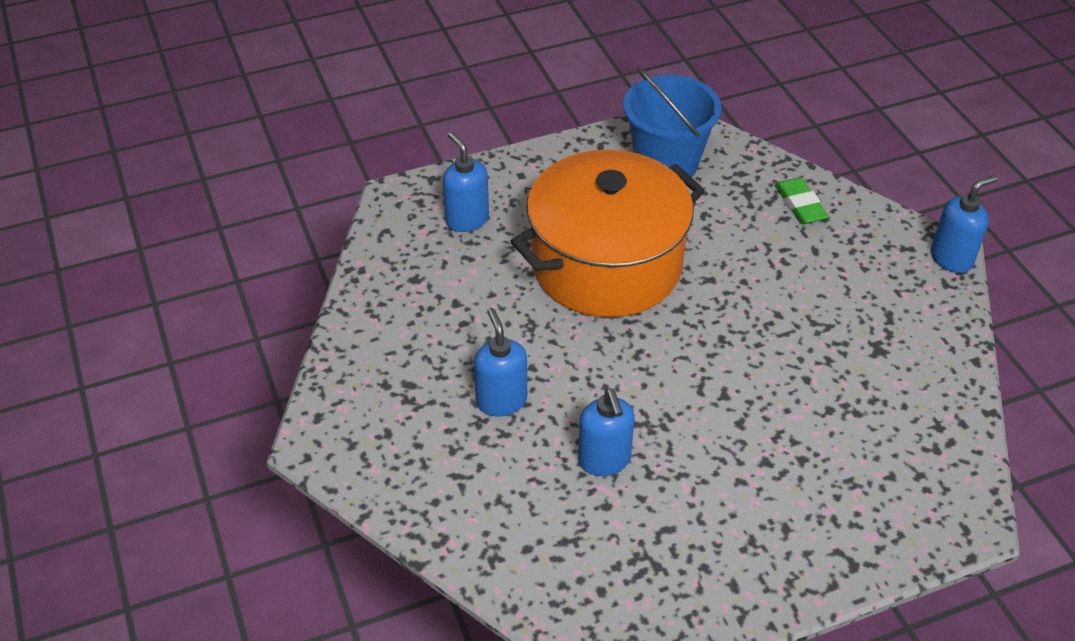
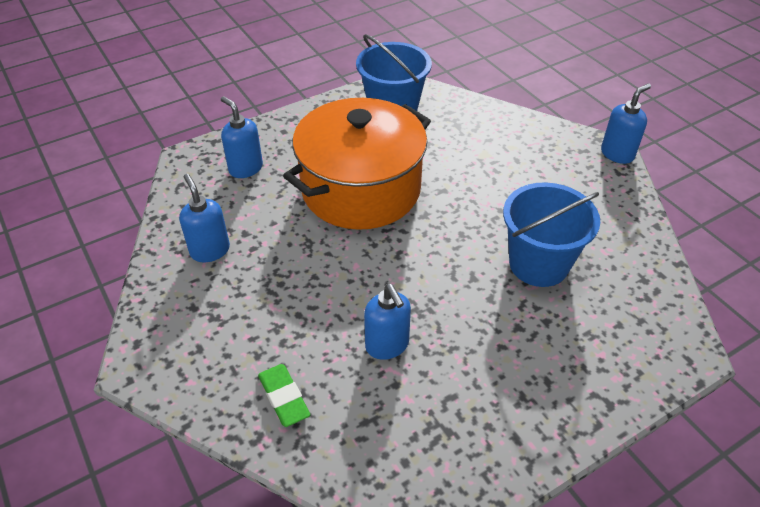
camera: 10 degrees left, 0 degrees up
blue soap dispenser [474,308,527,417] -> blue soap dispenser moved to [179,174,230,262]
green eraser [775,177,829,224] -> green eraser moved to [258,364,310,427]
none -> blue bucket [503,182,600,287]

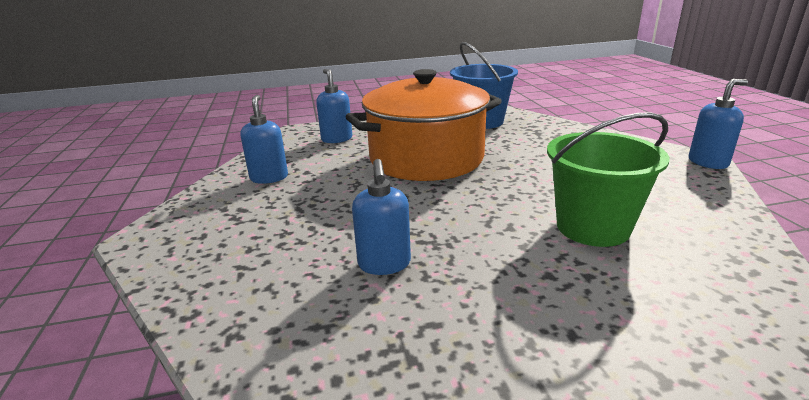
camera: 20 degrees right, 20 degrees down
green eraser [258,364,310,427] -> none
blue bucket [503,182,600,287] -> green bucket [547,112,669,247]

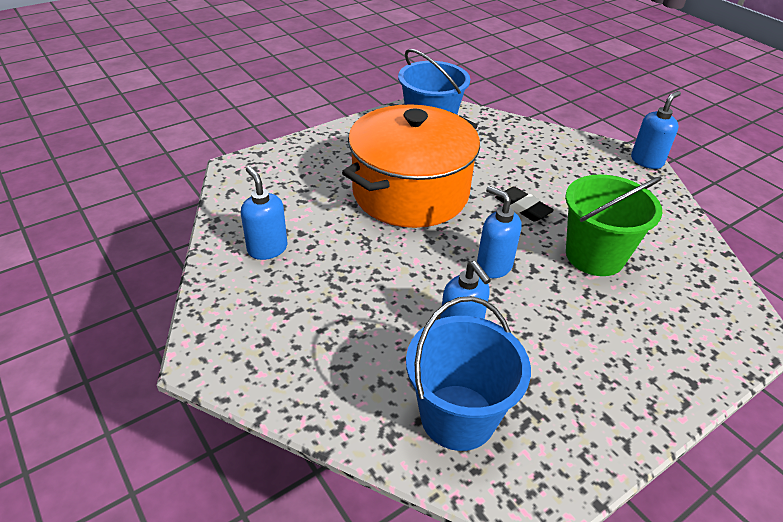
camera: 25 degrees left, 15 degrees up
blue soap dispenser [316,69,352,143] -> blue soap dispenser moved to [477,186,522,278]
none -> blue bucket [406,296,531,451]
none -> black eraser [495,186,554,222]

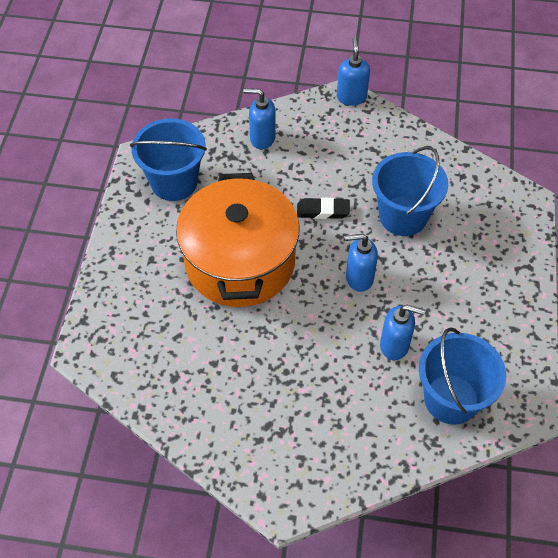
camera: 45 degrees left, 15 degrees up
blue soap dispenser [241,166,287,260] -> blue soap dispenser moved to [243,88,276,149]
green bucket [565,174,662,276] -> blue bucket [372,146,448,236]

